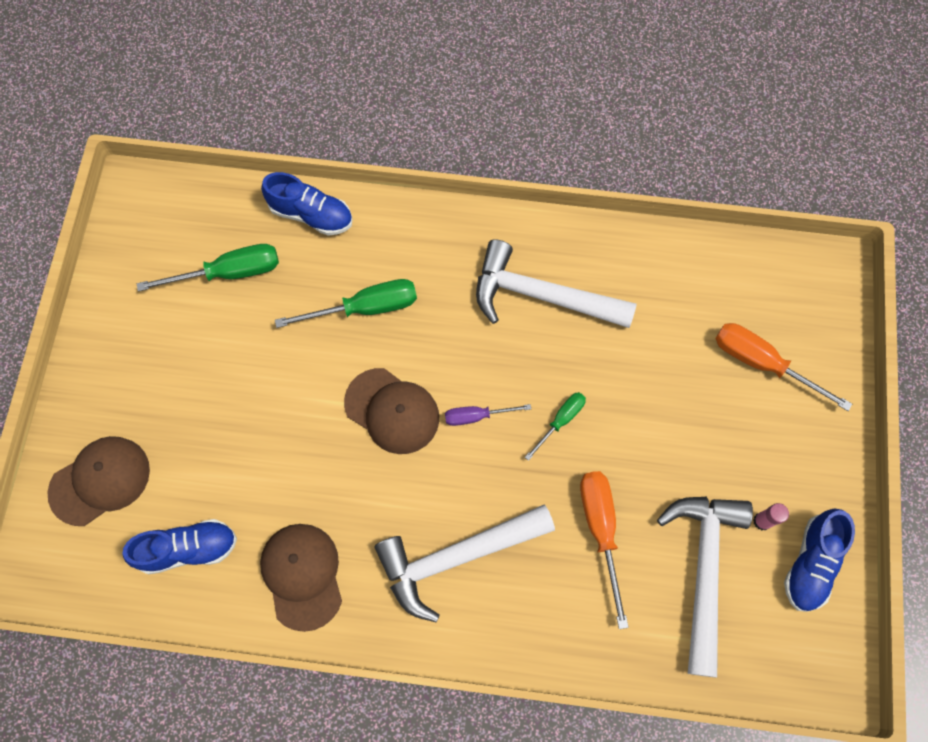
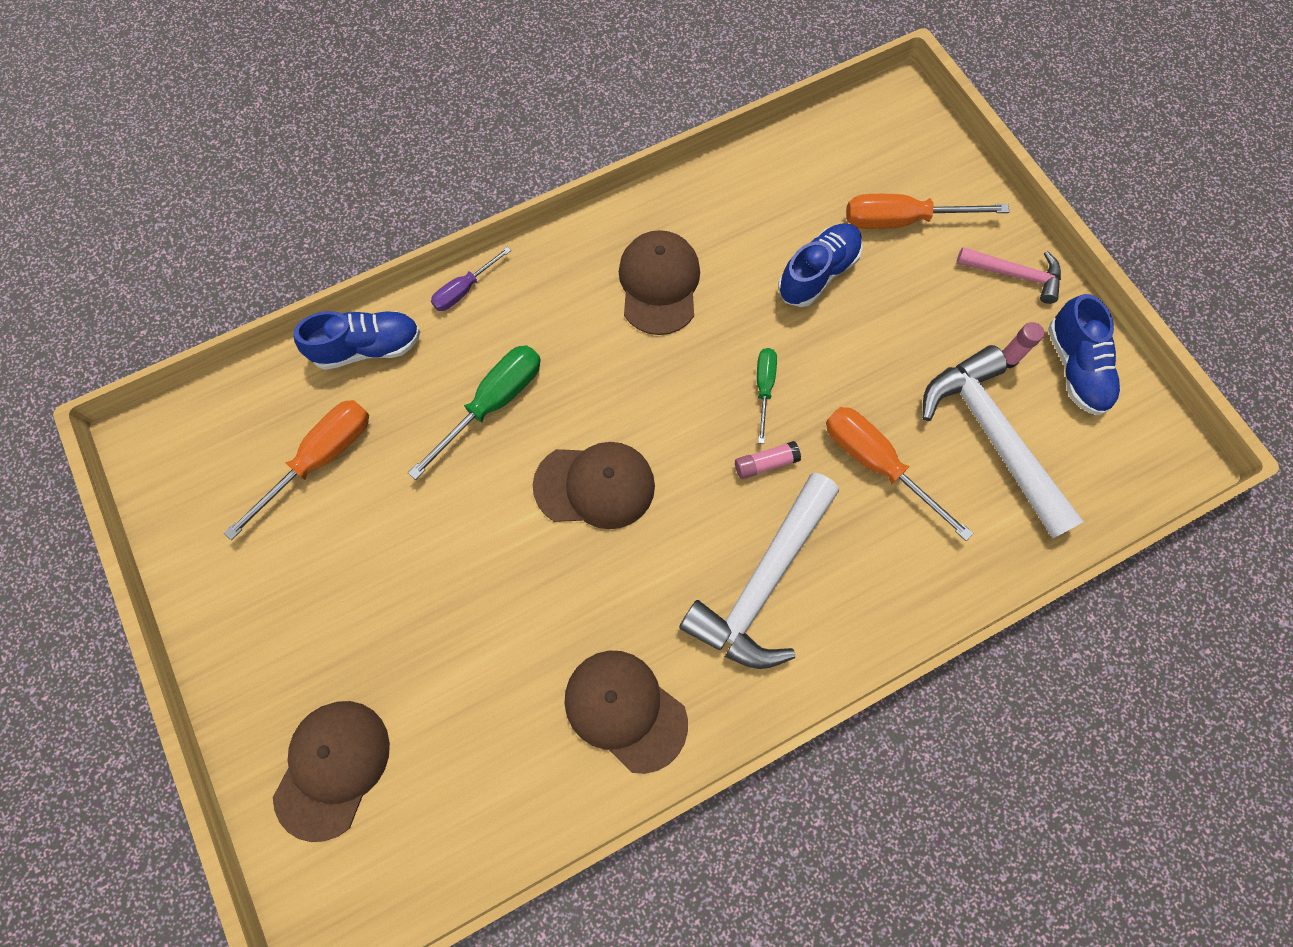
camera: 35 degrees left, 0 degrees up
blue shoe [123,519,237,574] -> blue shoe moved to [778,223,863,307]
green screwdriver [137,244,279,292] -> orange screwdriver [224,400,369,540]
purple screwdriver [445,404,531,426] -> purple screwdriver moved to [431,247,511,311]
white hammer [476,239,637,328] -> brown cap [619,230,700,335]
none -> pink glue stick [735,441,801,479]
none -> pink hammer [957,247,1061,304]

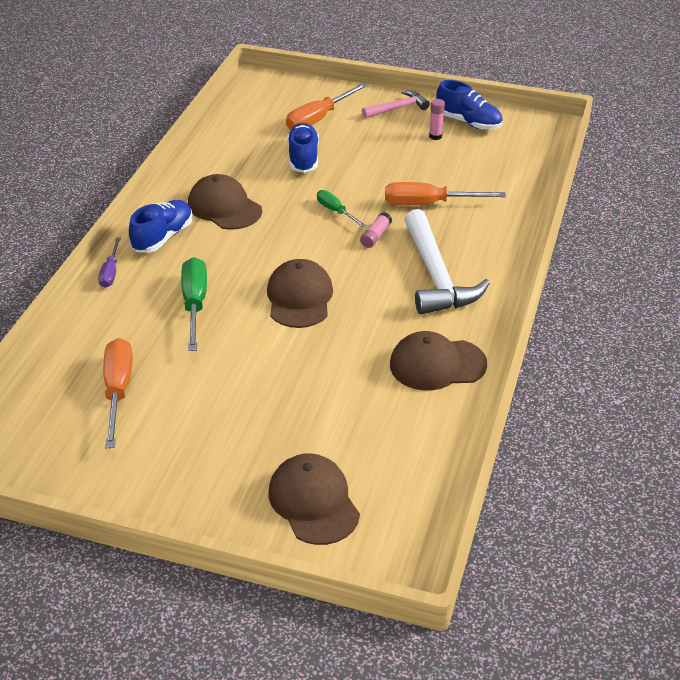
camera: 45 degrees left, 30 degrees down
blue shoe [294,311,420,370] -> blue shoe moved to [129,200,193,253]
brown cap [533,442,655,529] -> brown cap turned 45 degrees counterclockwise [267,259,333,328]
white hammer [922,345,1084,539] -> none

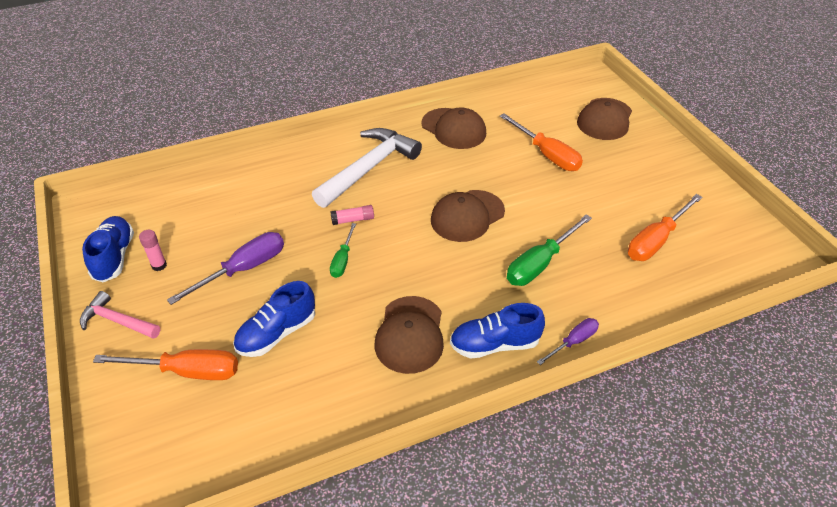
camera: 130 degrees left, 5 degrees up
orange screwdriver [385,182,506,205] -> orange screwdriver moved to [500,114,583,171]
none -> purple screwdriver [167,232,284,305]

